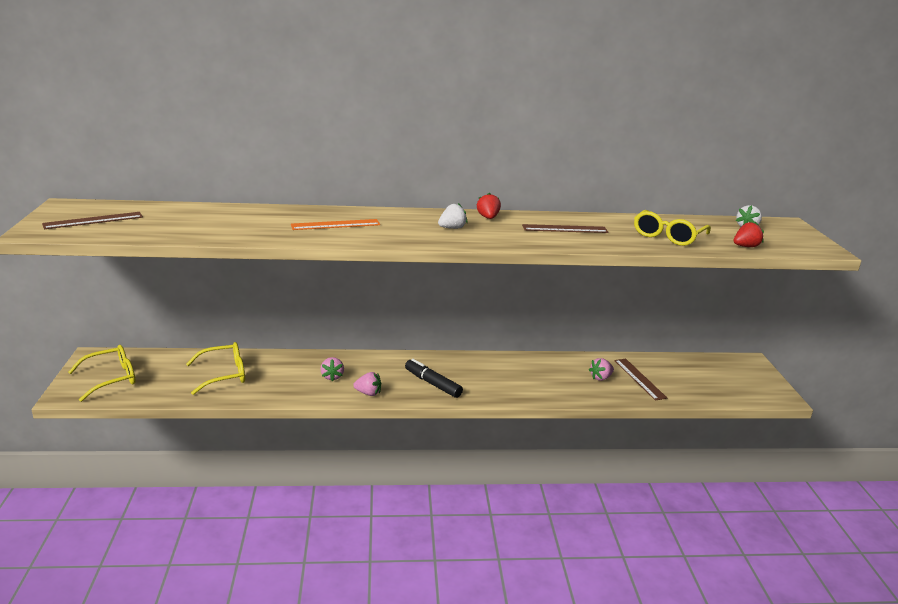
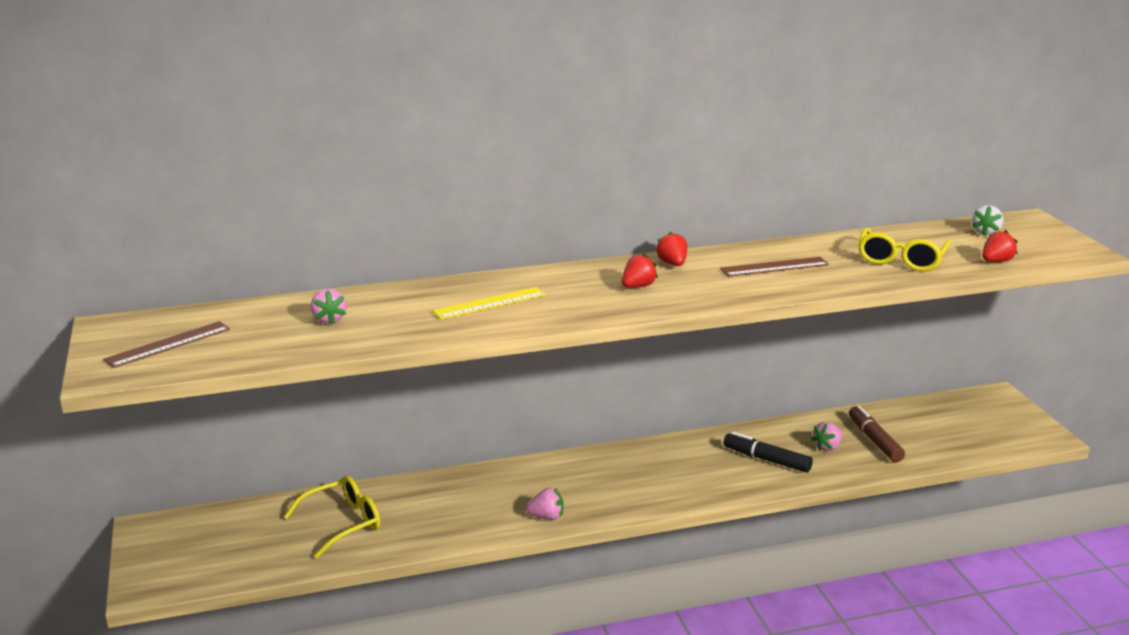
camera: 10 degrees left, 0 degrees up
yellow glasses [68,345,135,402] -> none
orange ruler [291,219,380,230] -> yellow ruler [432,287,546,319]
pink strawberry [320,357,344,382] -> pink strawberry moved to [311,289,347,324]
black marker [405,359,463,398] -> black marker moved to [724,432,813,473]
white strawberry [438,203,467,229] -> red strawberry [622,253,658,288]
brown ruler [614,359,667,401] -> brown marker [849,405,905,462]

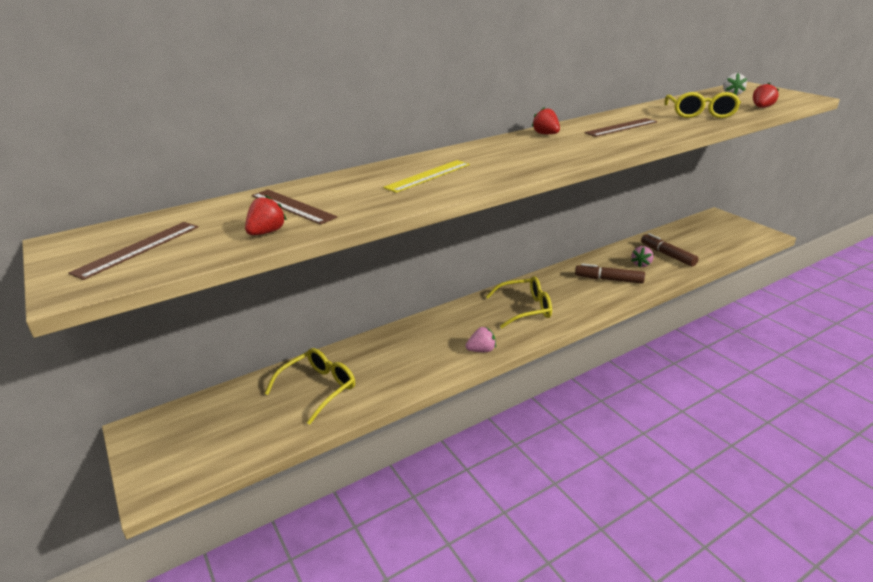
camera: 15 degrees left, 5 degrees up
pink strawberry [311,289,347,324] -> brown ruler [252,190,337,225]
red strawberry [622,253,658,288] -> red strawberry moved to [245,195,287,235]
black marker [724,432,813,473] -> brown marker [575,263,645,284]
none -> yellow glasses [485,276,552,328]

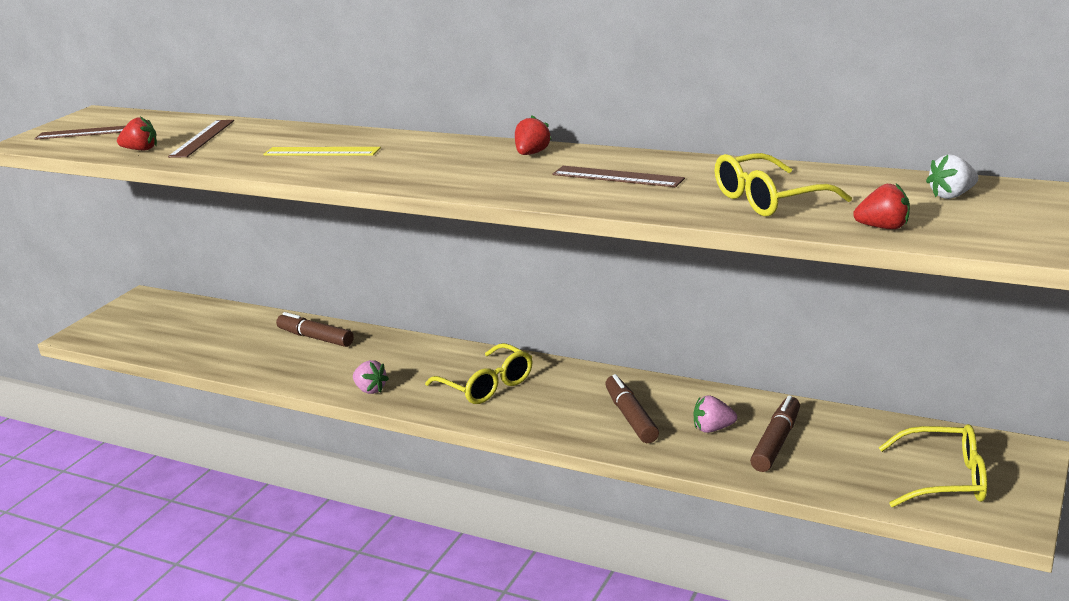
camera: 60 degrees right, 5 degrees down
yellow glasses [265,348,355,425] -> yellow glasses moved to [879,424,987,507]
none -> brown marker [276,312,354,347]

